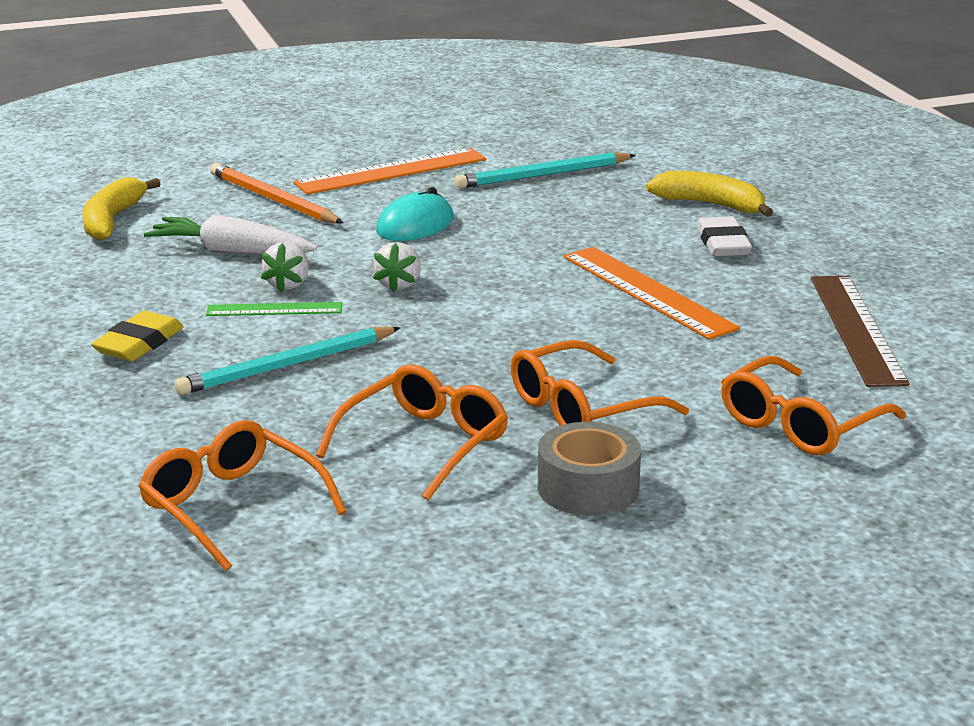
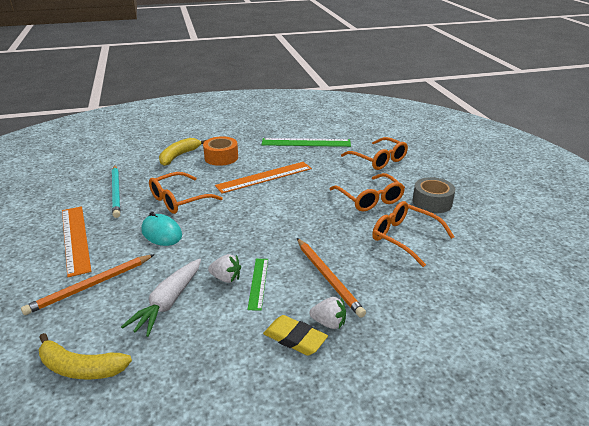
camera: 85 degrees left, 5 degrees up
orange glasses [139,420,347,571] -> orange glasses moved to [149,172,223,214]
turquoise pencil [174,327,400,395] -> orange pencil [297,238,366,318]
white strawberry [373,242,421,292] -> white strawberry moved to [309,297,346,329]
white eraser [696,216,752,257] -> orange tape [203,136,238,166]
brown ruler [811,276,910,387] -> green ruler [262,138,351,147]

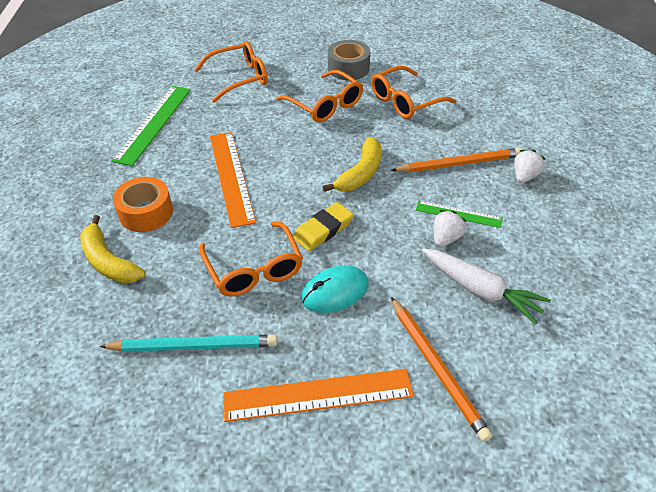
camera: 75 degrees left, 15 degrees up
yellow banana [38,333,132,379] -> yellow banana moved to [322,137,381,192]
yellow eraser [263,315,328,356] -> yellow eraser moved to [293,202,354,251]
orange glasses [330,173,405,212] -> orange glasses turned 60 degrees clockwise [276,70,363,123]

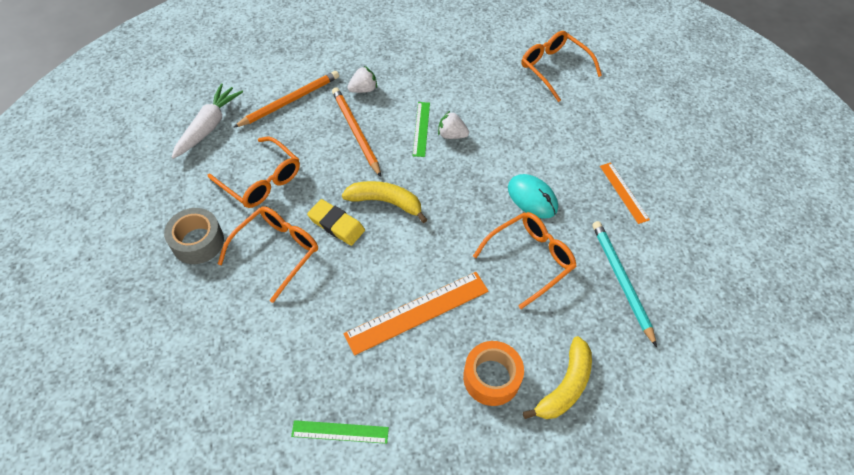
camera: 105 degrees left, 10 degrees up
green ruler [112,86,191,166] -> green ruler [291,420,389,444], size x0.57
orange glasses [194,41,268,103] -> orange glasses moved to [521,31,602,102]
orange ruler [223,369,414,422] -> orange ruler [600,162,650,224], size x0.57
yellow eraser [293,202,354,251] -> yellow eraser moved to [307,199,365,246]
orange pencil [391,297,492,442] -> orange pencil moved to [233,71,339,128]
white carrot [422,248,551,325] -> white carrot moved to [171,84,243,159]
white strawberry [514,150,546,183] -> white strawberry turned 135 degrees clockwise [347,66,377,93]

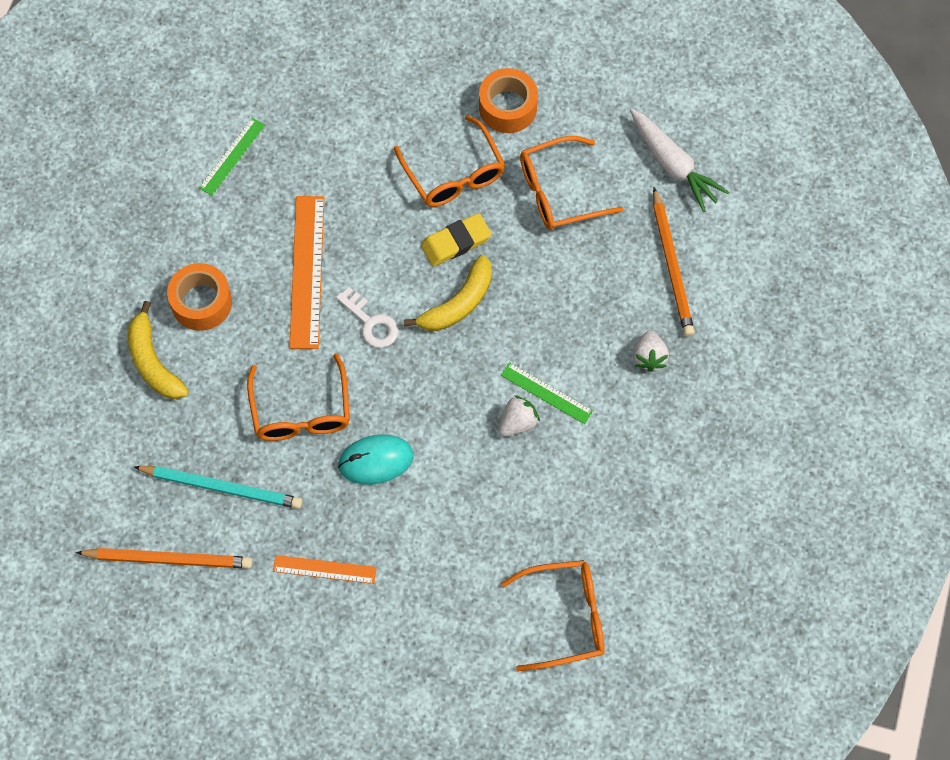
camera: 120 degrees right, 10 degrees up
grey tape [164,208,224,264] -> orange tape [479,68,538,133]
orange pencil [332,87,381,177] -> orange pencil moved to [75,548,252,568]
none -> white key [336,287,398,348]

